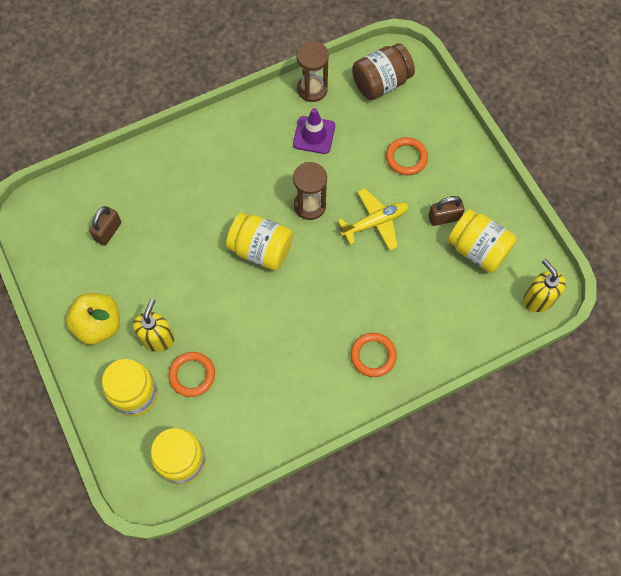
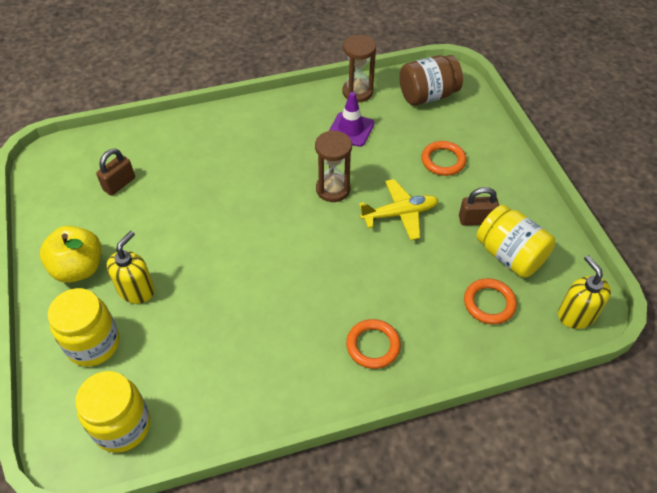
camera: 10 degrees right, 15 degrees down
orange ring [168,352,215,397] -> orange ring moved to [464,278,517,324]
yellow jar [226,213,293,270] -> none

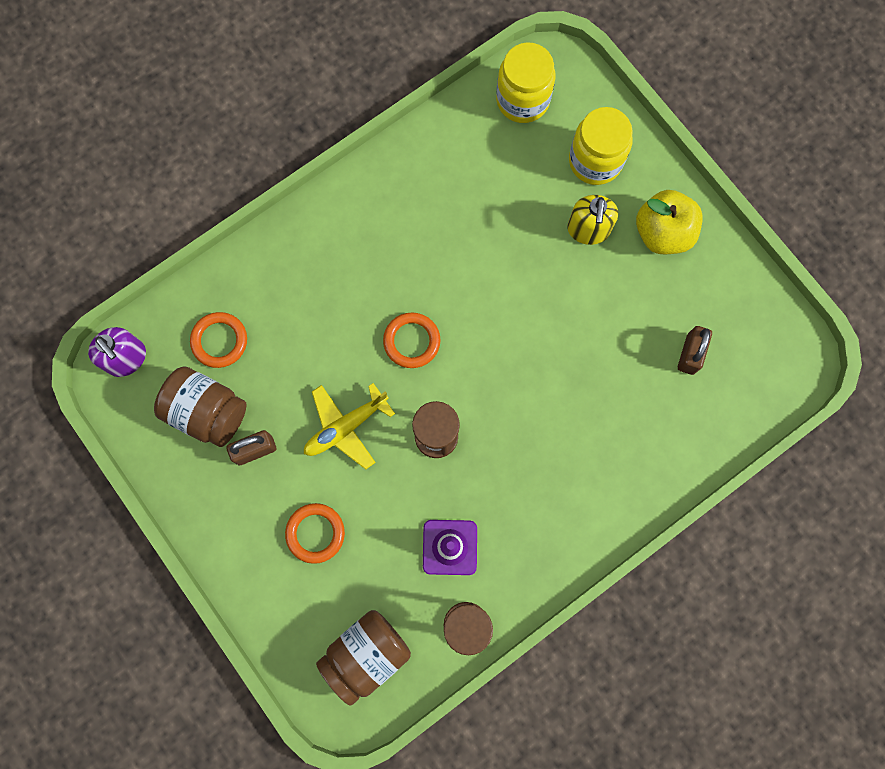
camera: 160 degrees right, 25 degrees up
orange ring [346,319,401,369] -> orange ring moved to [383,313,440,368]
yellow jar [476,205,556,278] -> brown jar [154,367,247,447]
yellow soap dispenser [558,255,611,329] -> purple soap dispenser [88,327,146,377]

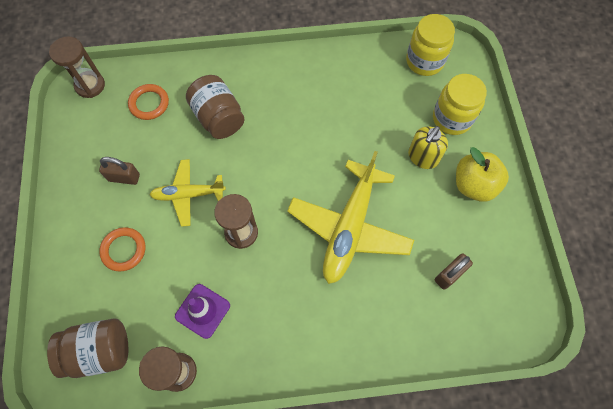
camera: 30 degrees right, 10 degrees down
purple soap dispenser [88,327,146,377] -> brown hourglass [49,36,105,98]
brown jar [154,367,247,447] -> brown jar moved to [186,75,245,139]
orange ring [383,313,440,368] -> none
none -> yellow plane [287,151,414,284]

